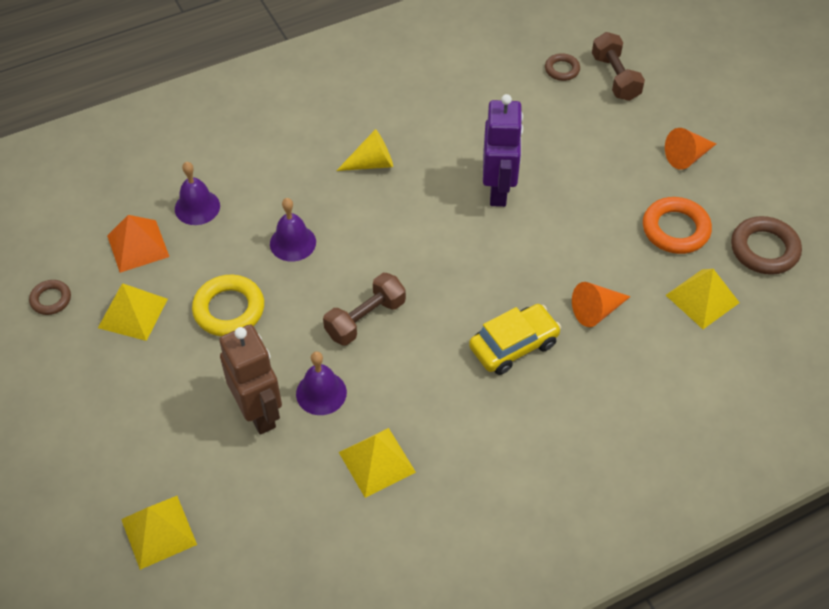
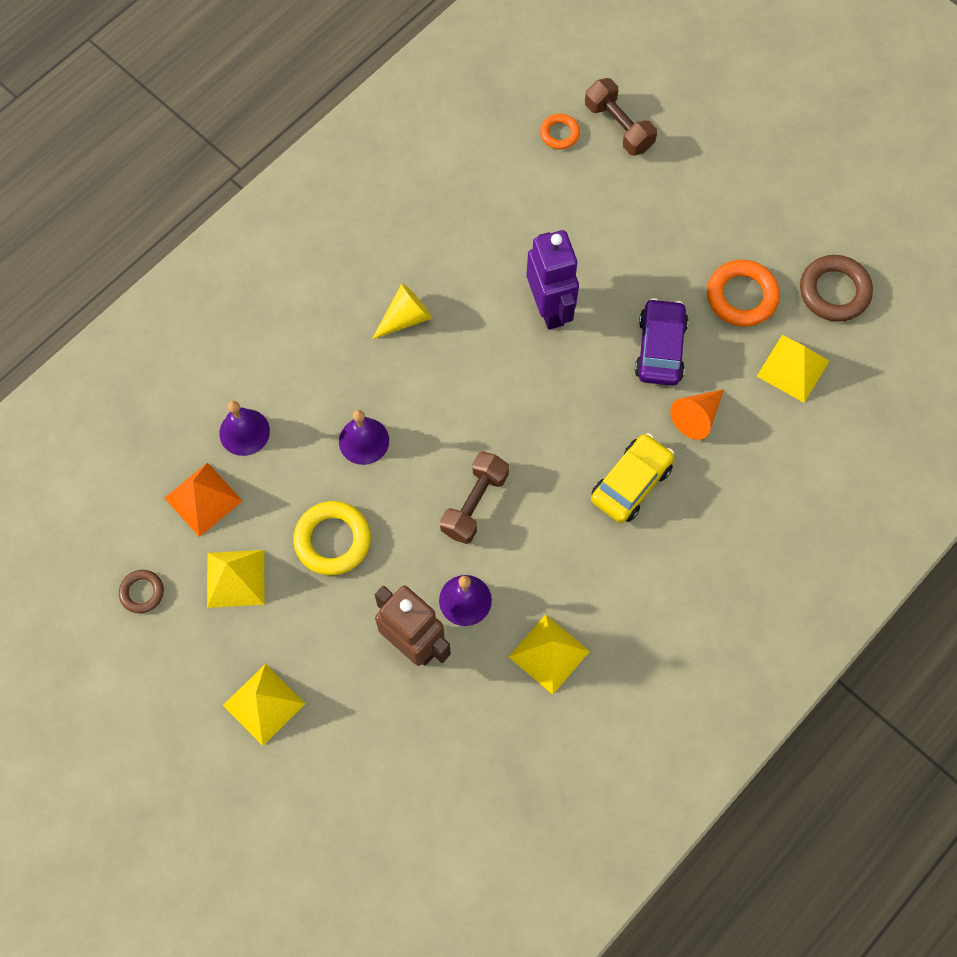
camera: 20 degrees left, 15 degrees up
yellow pyramid [121,496,197,570] -> yellow pyramid moved to [223,664,305,746]
brown ring [545,53,580,81] -> orange ring [540,114,580,149]
orange cone [665,128,716,170] -> none
none -> purple car [635,298,688,386]

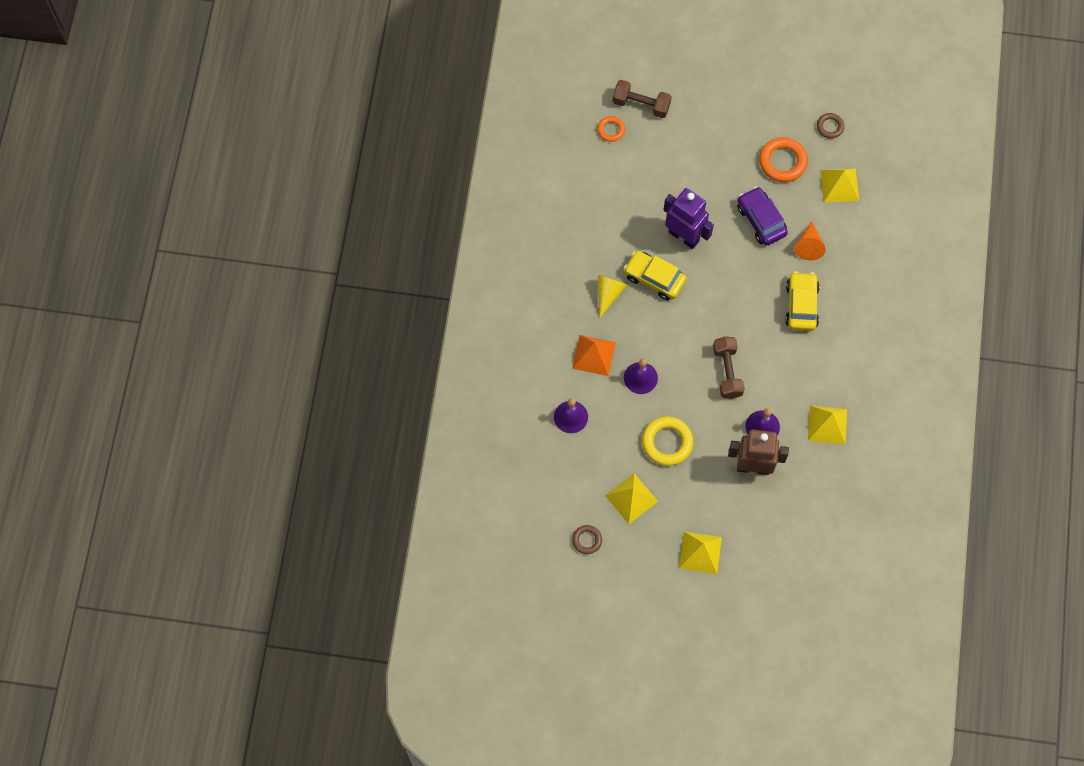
camera: 35 degrees left, 0 degrees up
orange pyramid [165,462,242,537] -> orange pyramid moved to [572,335,616,376]
brown ring [800,255,873,322] -> brown ring [817,113,845,139], size x0.58
none -> yellow car [624,251,687,301]

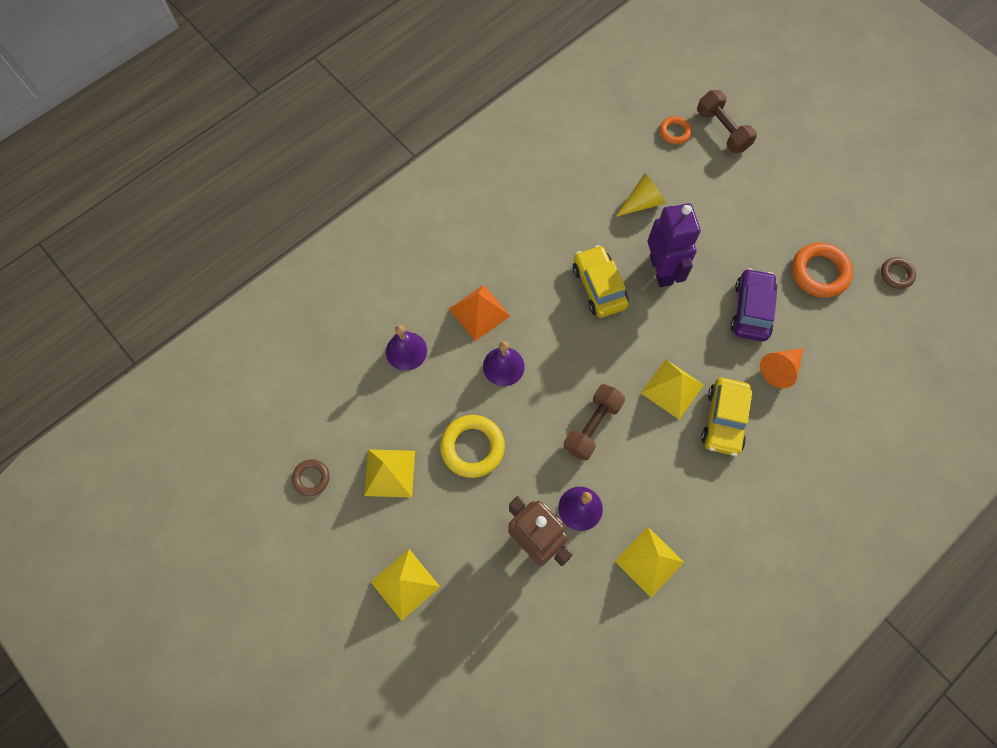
camera: 40 degrees right, 0 degrees up
yellow cone [598,275,627,318] -> yellow cone moved to [615,173,665,217]
yellow car [785,271,820,331] -> yellow car turned 150 degrees clockwise [701,378,752,456]
yellow pyramid [820,169,859,203] -> yellow pyramid moved to [641,359,704,419]

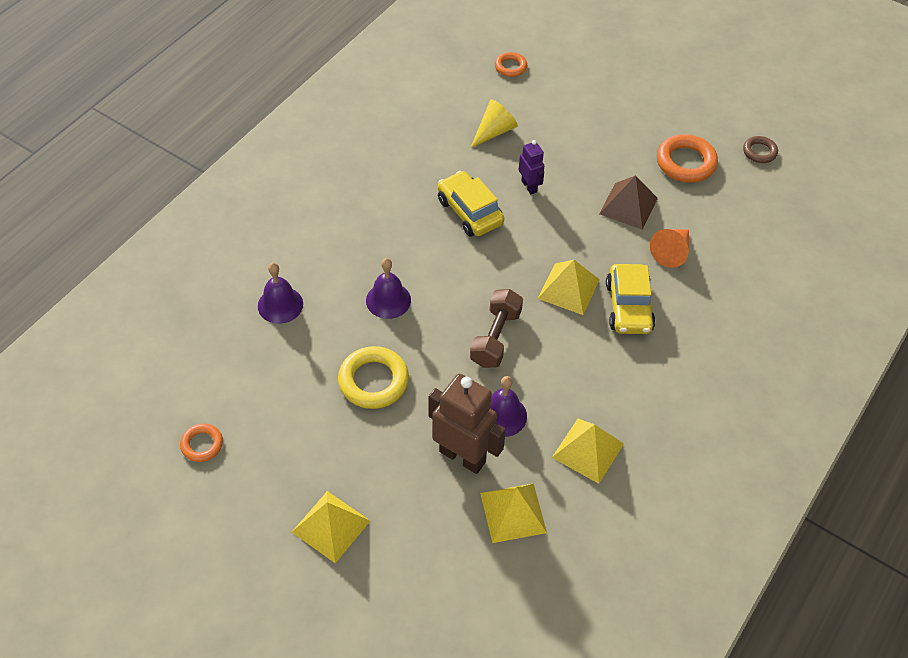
camera: 15 degrees left, 15 degrees down
brown ring [292,459,330,496] -> orange ring [180,424,223,462]
yellow pyramid [364,449,415,498] -> yellow pyramid moved to [480,483,547,543]
orange pyramid [449,285,510,341] -> none
purple robot [648,203,701,287] -> purple robot [519,140,544,194], size x0.53
brown dumbbell [697,90,757,153] -> none
purple car [730,268,777,341] -> brown pyramid [599,175,658,230]

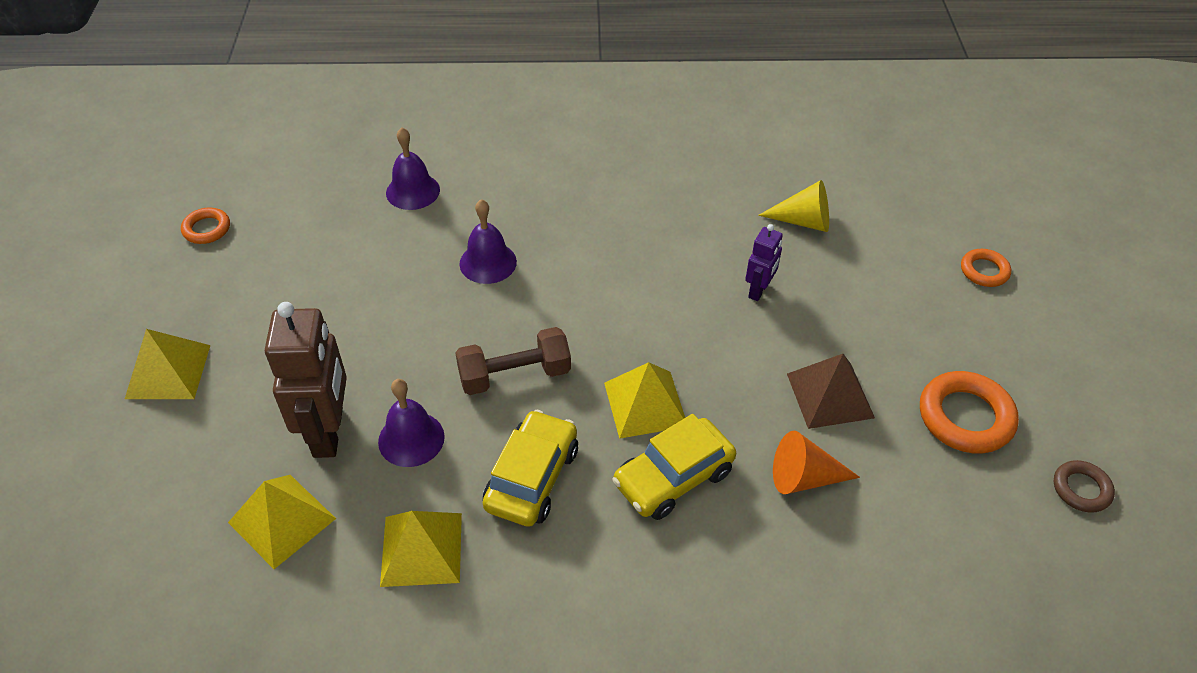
camera: 55 degrees right, 5 degrees down
yellow ring [338,346,409,409] -> none
yellow car [438,171,504,237] -> yellow car moved to [483,410,578,527]
orange ring [495,52,527,77] -> orange ring moved to [961,249,1011,287]

